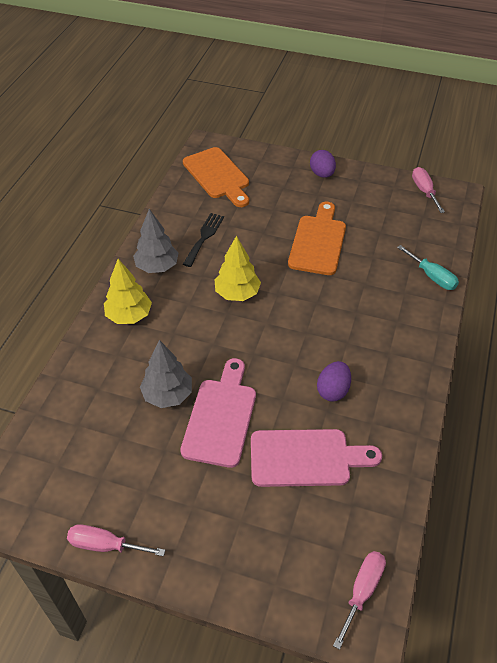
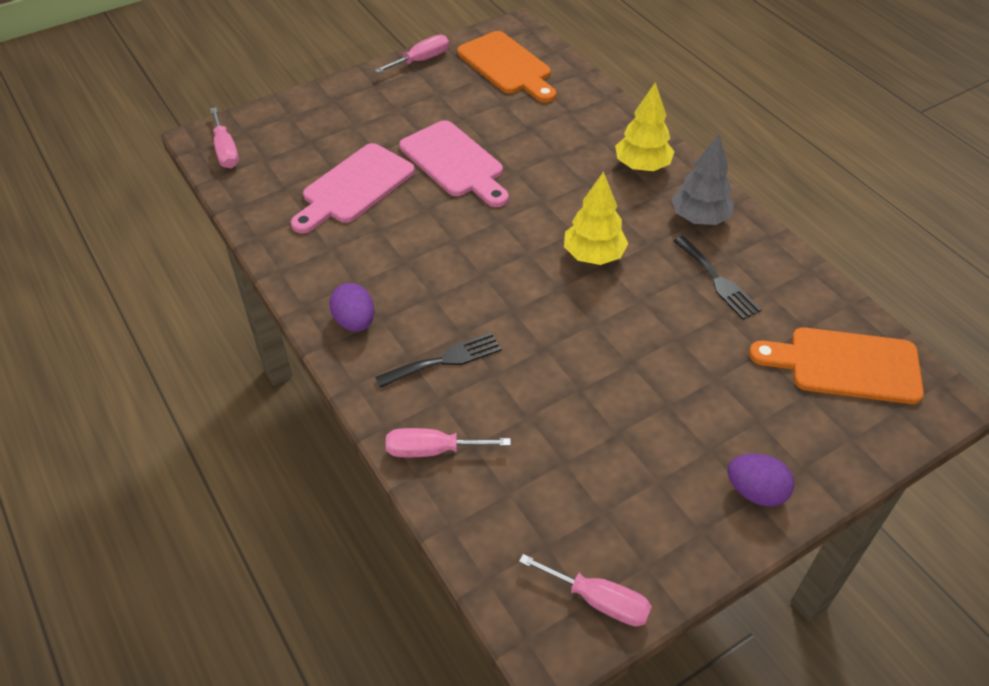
camera: 130 degrees right, 0 degrees up
grey tree [140,340,192,408] -> none
orange cutting board [288,202,346,275] -> orange cutting board moved to [457,31,556,103]
purple egg [317,361,351,402] -> purple egg moved to [329,283,374,332]
turquoise screwdriver [397,245,459,290] -> pink screwdriver [386,428,511,457]
none -> black fork [375,332,502,388]

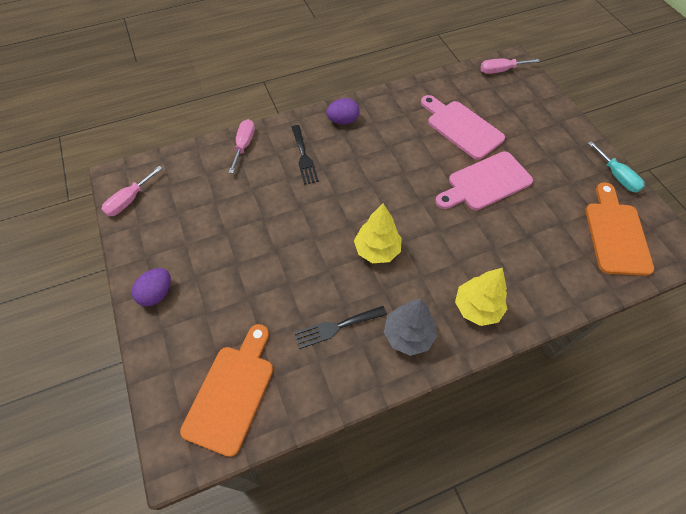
camera: 100 degrees right, 10 degrees up
pink screwdriver [374,35,449,73] -> turquoise screwdriver [588,141,645,193]
orange cutting board [457,31,556,103] -> orange cutting board turned 120 degrees clockwise [585,182,654,276]

